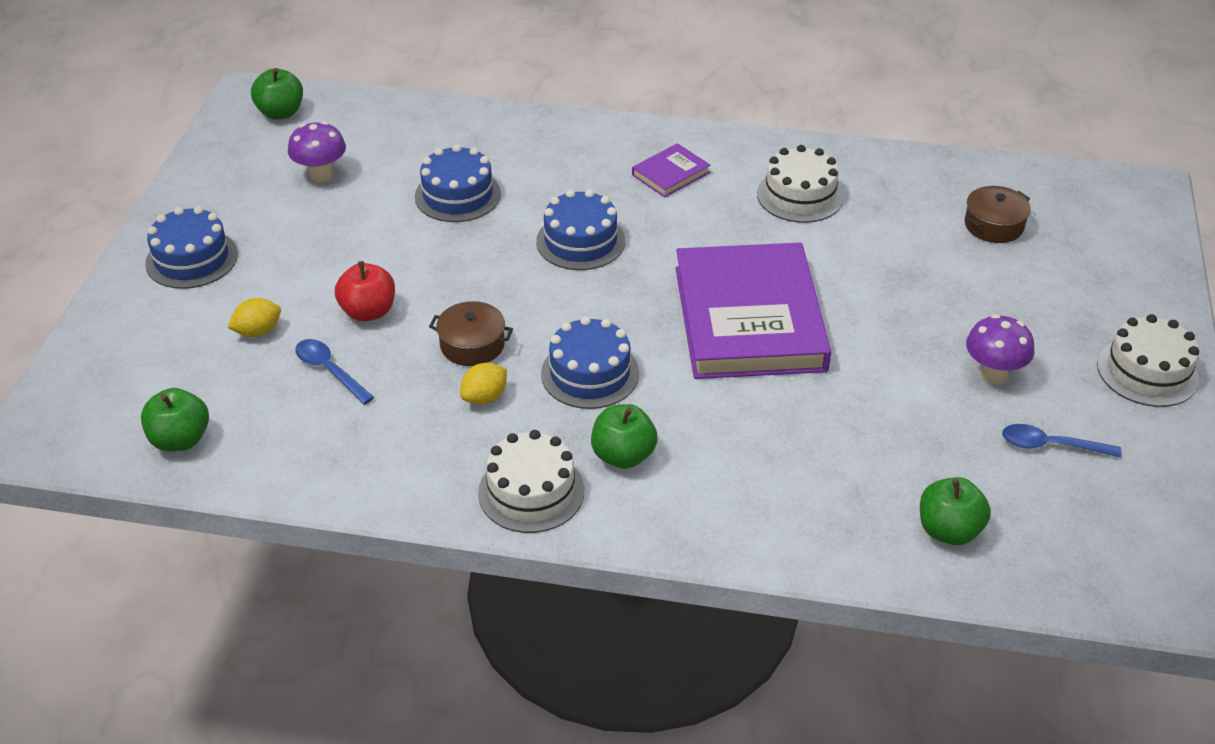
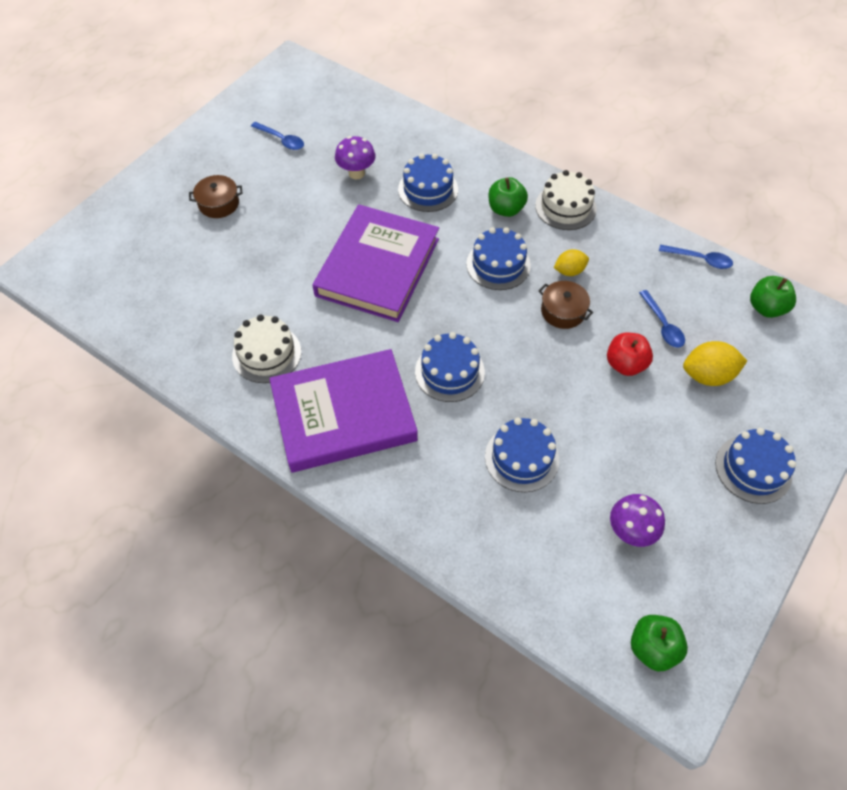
camera: 155 degrees left, 15 degrees up
yellow lemon [227,298,281,337] -> yellow lemon [683,341,747,386], size x1.56
purple book [632,143,710,197] -> purple book [269,349,418,472], size x2.39
green apple [920,477,991,545] -> none
brown pot [965,186,1031,243] -> brown pot moved to [189,175,243,218]
purple mushroom [966,314,1034,384] -> purple mushroom moved to [335,136,376,180]
white cake [1097,314,1199,407] -> none
none -> blue cake [398,153,458,212]
none -> blue spoon [659,245,733,269]

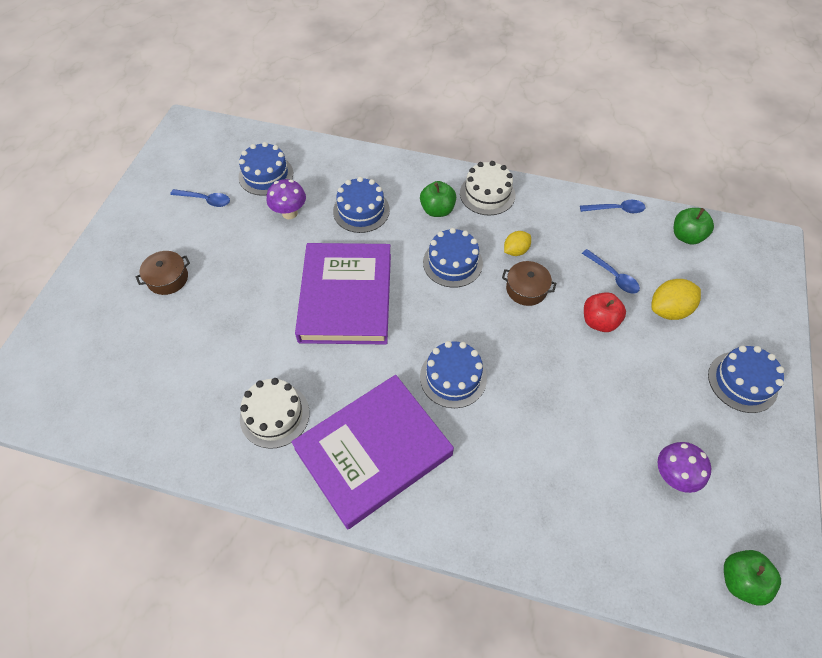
camera: 20 degrees left, 0 degrees up
blue cake [485,418,559,492] -> blue cake moved to [239,142,293,196]

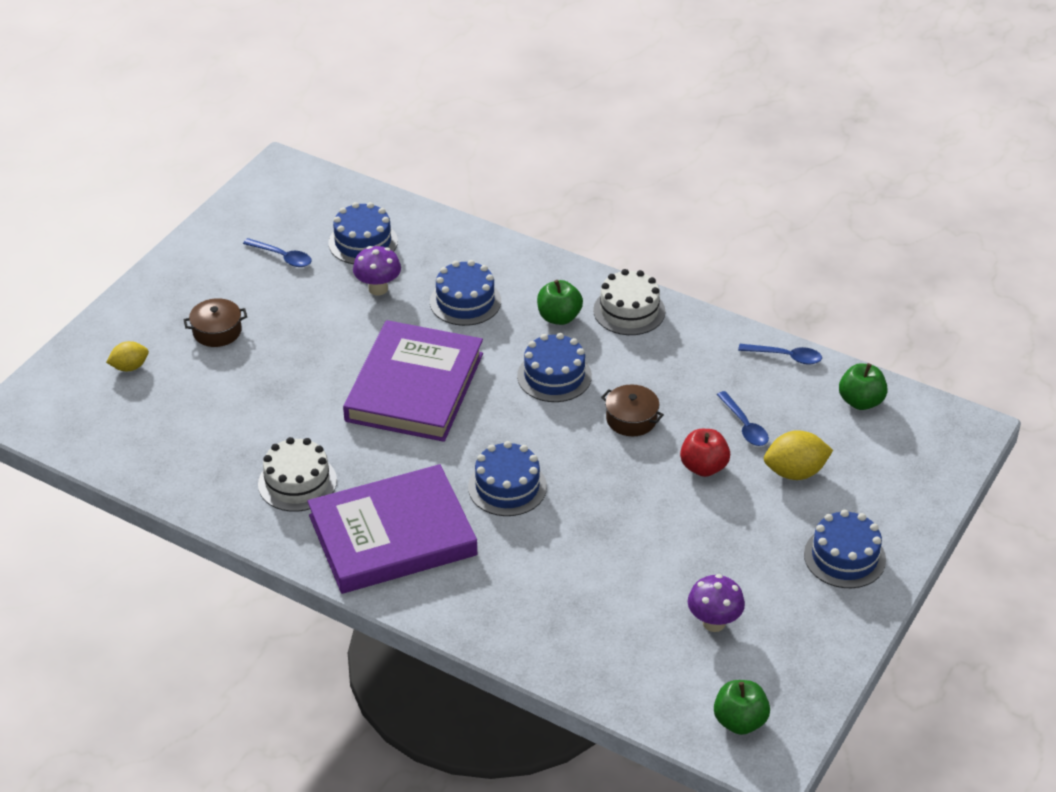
camera: 15 degrees right, 15 degrees down
yellow lemon [504,231,531,256] -> yellow lemon moved to [106,341,149,371]

